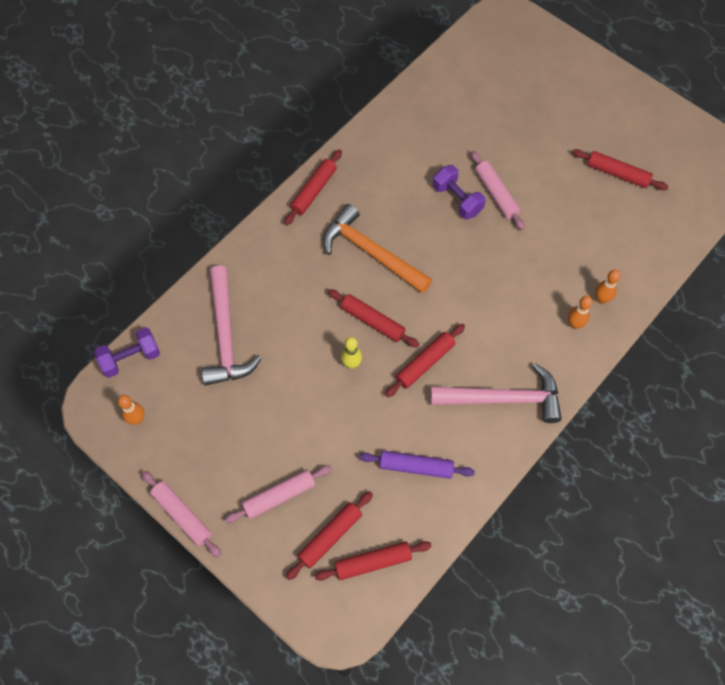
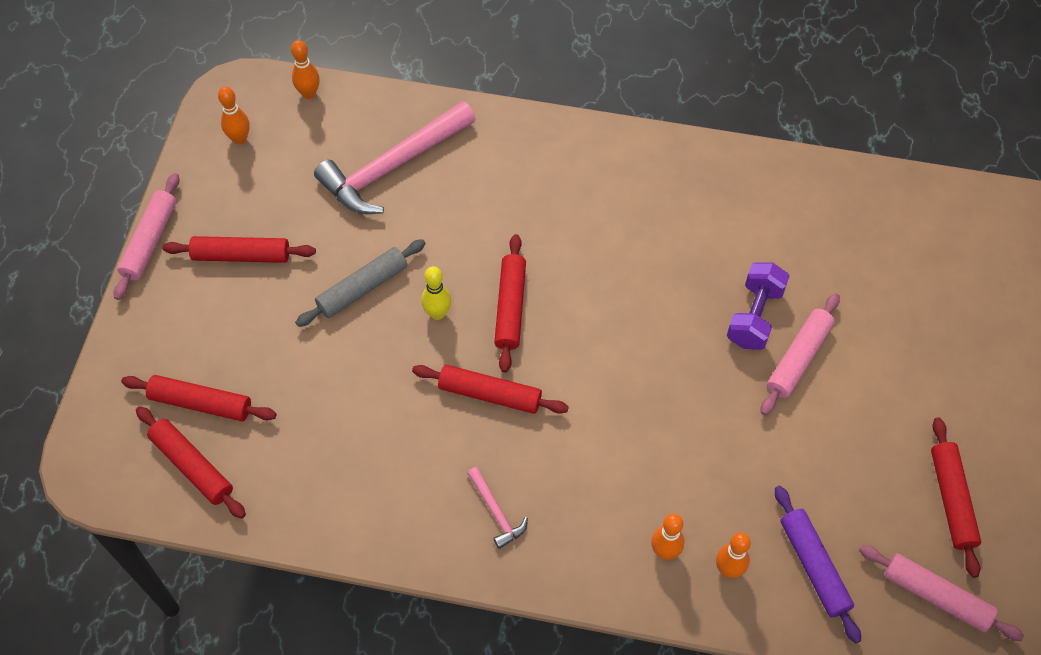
camera: 60 degrees right, 5 degrees down
purple dumbbell [94,327,160,378] -> orange bowling pin [291,40,320,99]
pink rolling pin [225,465,332,523] -> pink rolling pin moved to [859,545,1024,641]
red rolling pin [284,150,342,225] -> red rolling pin moved to [163,236,316,263]
orange hammer [323,204,432,293] -> none
purple rolling pin [359,451,475,479] -> purple rolling pin moved to [775,486,861,644]
pink hammer [430,364,562,423] -> pink hammer [467,467,528,549], size x0.44
none -> grey rolling pin [295,239,426,327]

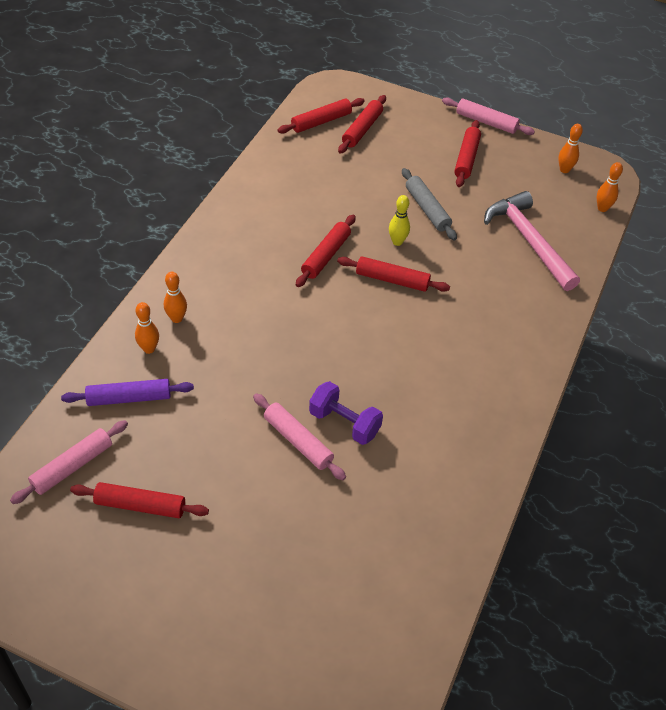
camera: 100 degrees right, 10 degrees down
pink hammer [467,467,528,549] -> none

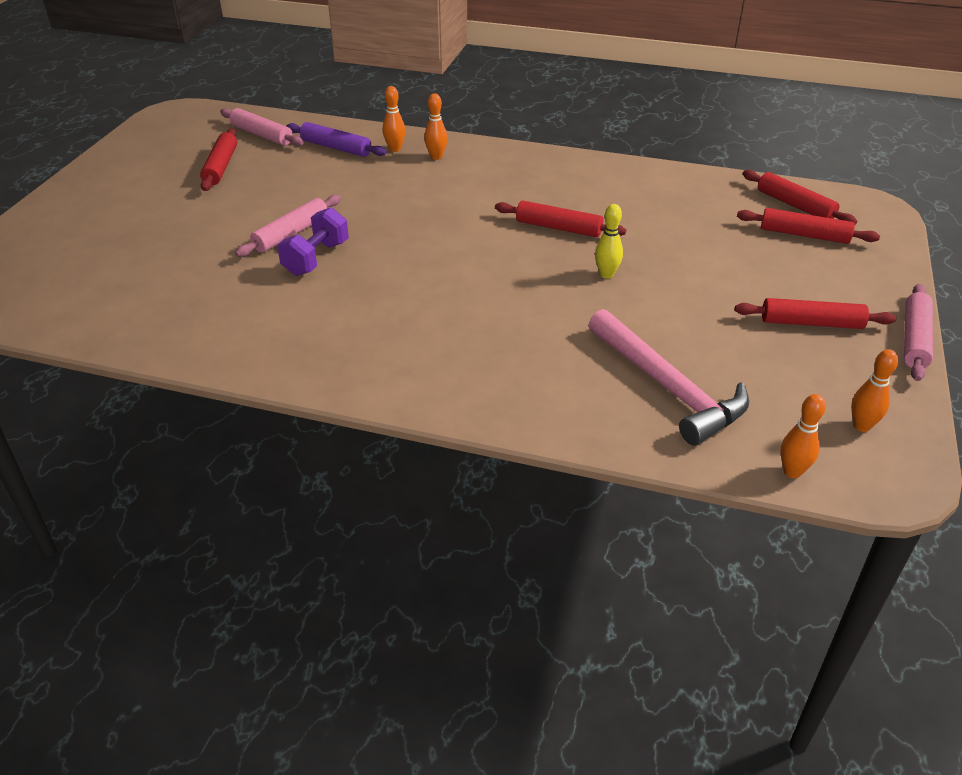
camera: 85 degrees right, 10 degrees down
purple rolling pin [61,379,194,406] -> purple rolling pin turned 45 degrees counterclockwise [287,122,387,157]
red rolling pin [337,256,450,292] -> none
grey rolling pin [402,168,457,240] -> none
pink hammer [484,191,580,291] -> pink hammer turned 90 degrees clockwise [588,309,749,445]

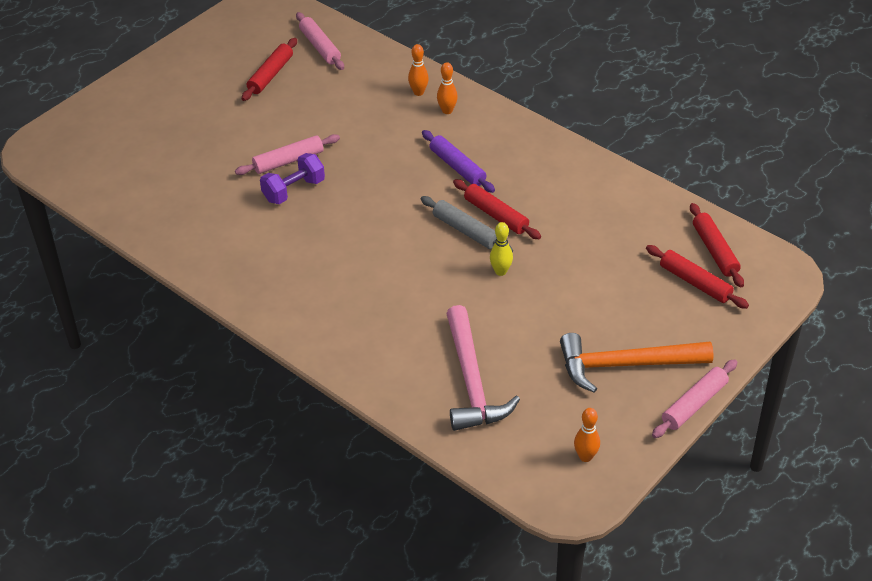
camera: 25 degrees right, 5 degrees up
purple rolling pin [287,122,387,157] -> purple rolling pin moved to [422,130,495,193]
red rolling pin [735,298,896,329] -> orange hammer [560,333,714,393]
orange bowling pin [780,394,826,478] -> none
none -> grey rolling pin [421,196,513,253]

